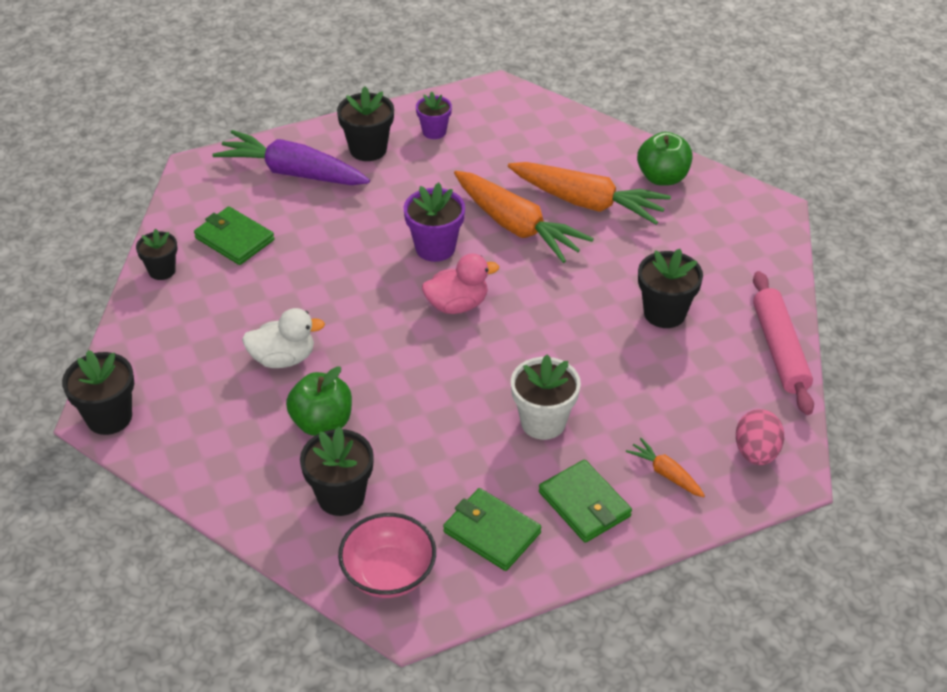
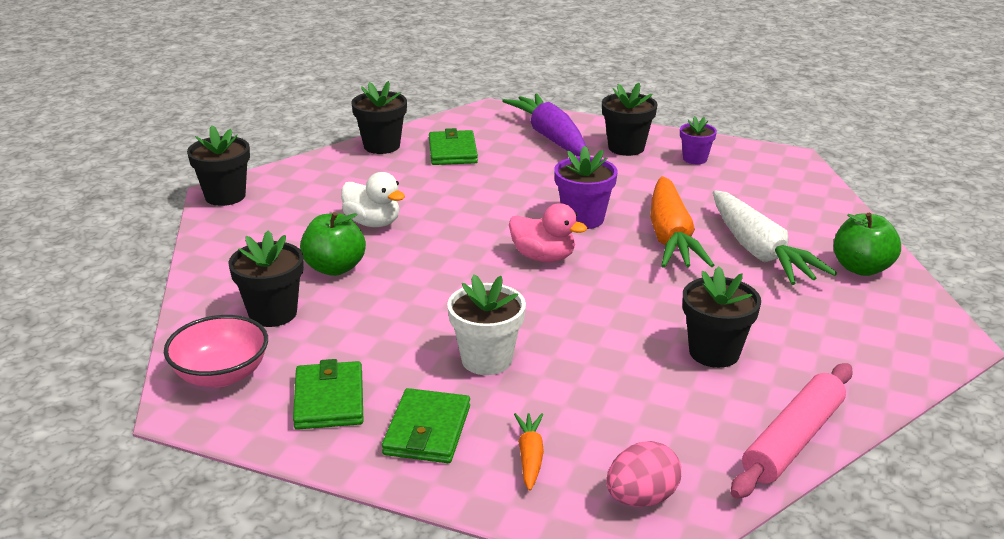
camera: 45 degrees right, 15 degrees down
black flower pot [136,229,177,280] -> black flower pot [351,81,407,154], size x1.54
orange carrot [508,162,671,225] -> white carrot [713,190,837,285]

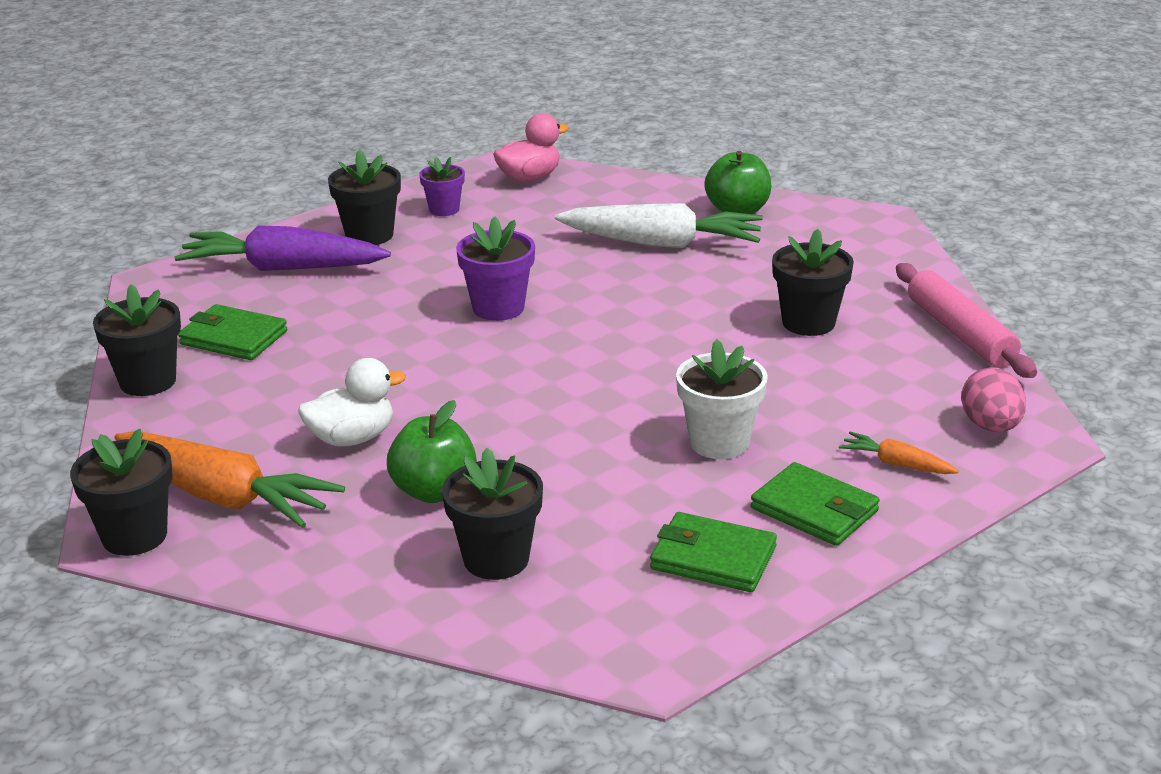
camera: 60 degrees left, 0 degrees up
pink bowl [164,315,268,387] -> none
pink duck [509,203,587,262] -> pink duck moved to [493,113,568,182]
orange carrot [651,176,714,268] -> orange carrot moved to [114,431,345,528]

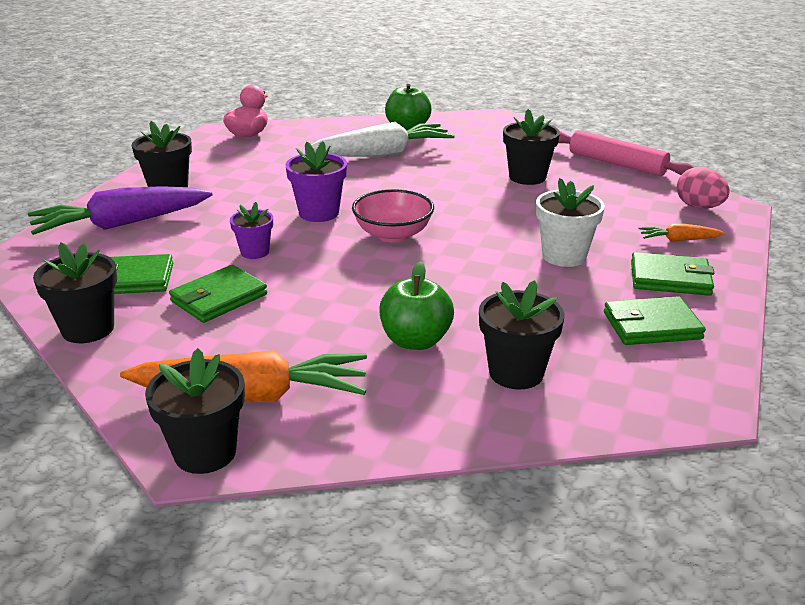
camera: 30 degrees left, 0 degrees up
white duck [298,358,406,447] -> none
purple flower pot [419,157,465,216] -> purple flower pot moved to [230,202,273,259]
none -> green wallet [169,265,267,323]
none -> pink bowl [352,189,434,242]

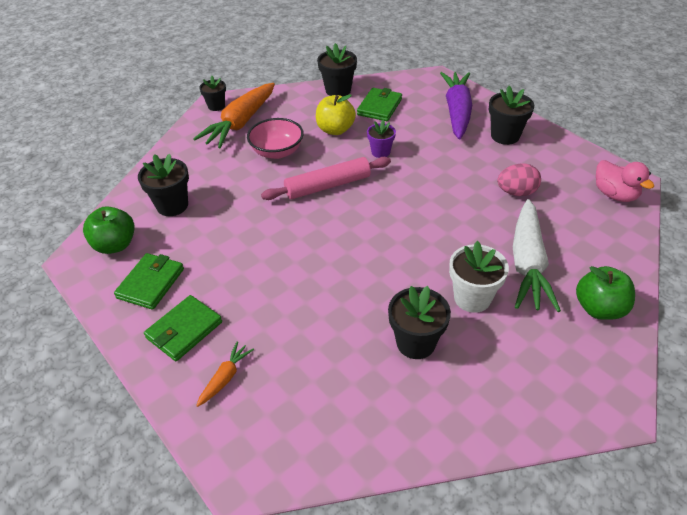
camera: 120 degrees right, 15 degrees up
black flower pot [145,348,245,474] -> black flower pot [199,76,226,111], size x0.65
green wallet [169,265,267,323] -> yellow apple [316,94,356,135]
purple flower pot [285,142,347,222] -> none
pink bowl [352,189,434,242] -> pink bowl moved to [247,118,304,159]
green apple [379,261,454,350] -> green apple moved to [83,206,135,254]
white flower pot [536,178,605,267] -> white flower pot moved to [449,241,509,313]
pink rolling pin [558,130,694,176] -> pink rolling pin moved to [261,157,391,200]
pink egg [677,167,730,209] -> pink egg moved to [497,163,541,196]

